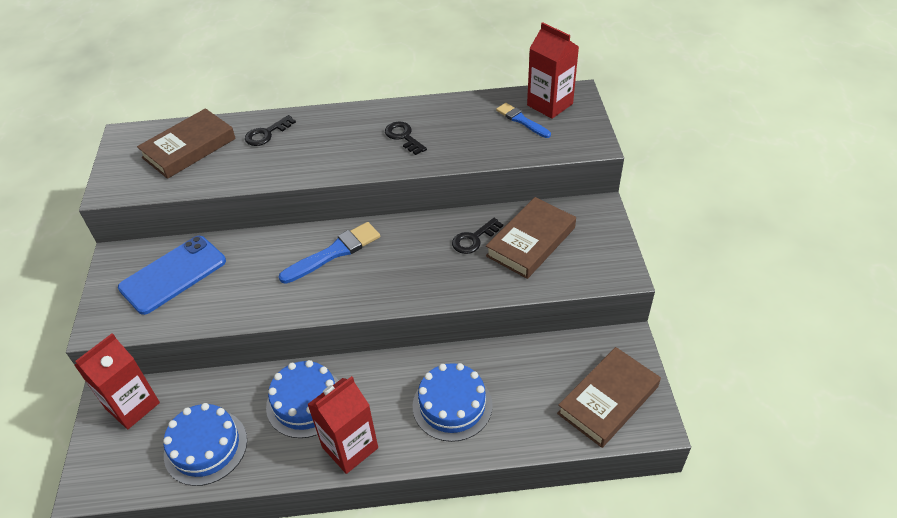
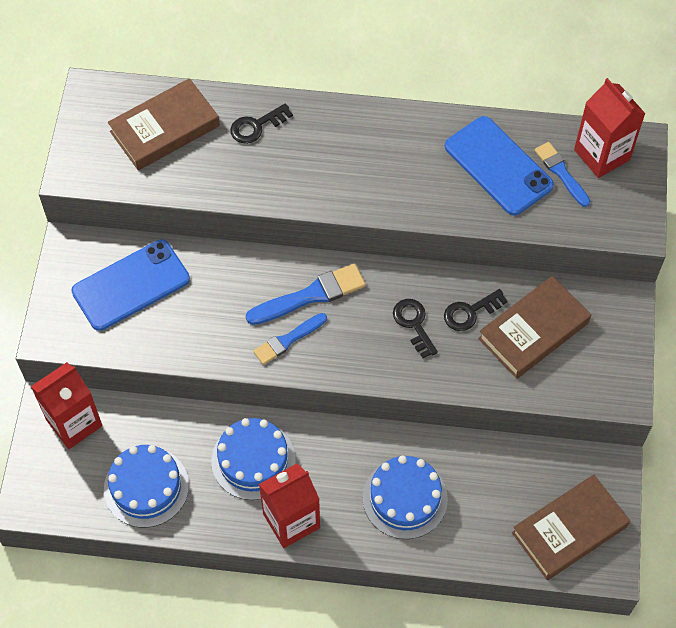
camera: 10 degrees right, 15 degrees up
black key [385,121,427,155] -> black key moved to [393,299,438,358]
none -> blue brush [253,313,327,365]
none -> blue phone [445,116,554,216]

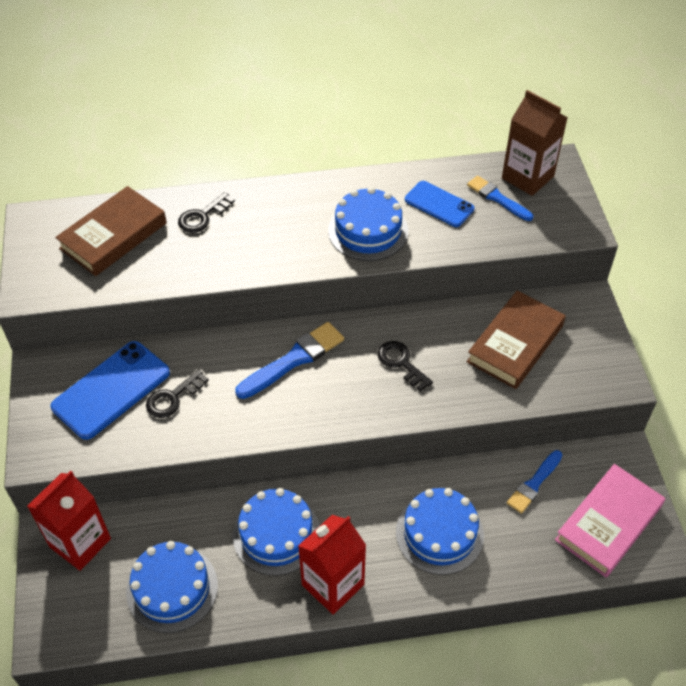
camera: 15 degrees left, 10 degrees down
blue brush [253,313,327,365] -> blue brush moved to [507,450,562,514]
black key [444,289,508,331] -> black key moved to [146,369,209,418]
blue phone [445,116,554,216] -> blue phone [405,181,475,227], size x0.63
brown book [512,475,630,580] -> pink book [555,464,665,577]
red carton [574,78,645,178] -> brown carton [502,90,568,196]
none -> blue cake [328,187,408,261]

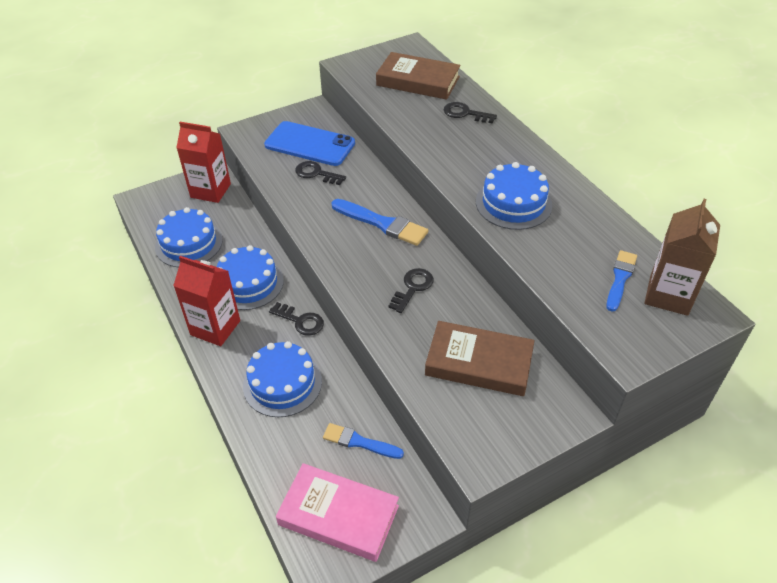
camera: 70 degrees right, 5 degrees down
blue phone [405,181,475,227] -> none
none -> black key [269,302,324,336]

